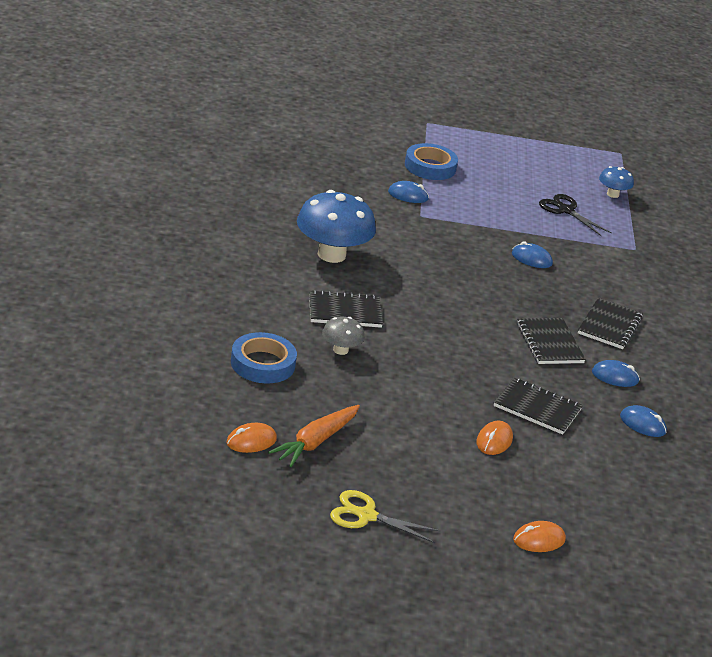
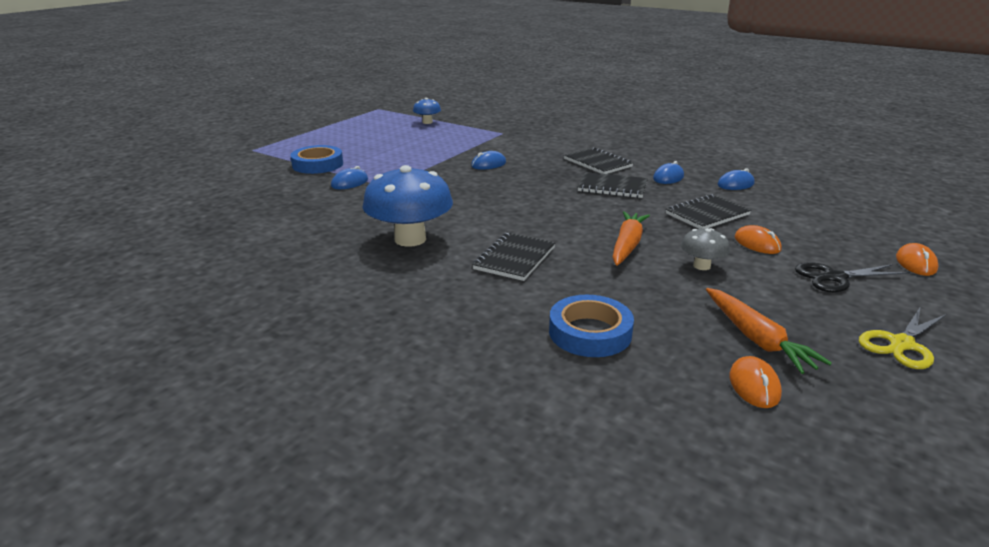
camera: 55 degrees left, 5 degrees down
grey mushroom [322,317,365,355] -> grey mushroom moved to [681,228,730,270]
black scissors [539,194,612,236] -> black scissors moved to [795,262,908,292]
none -> orange carrot [613,211,650,266]

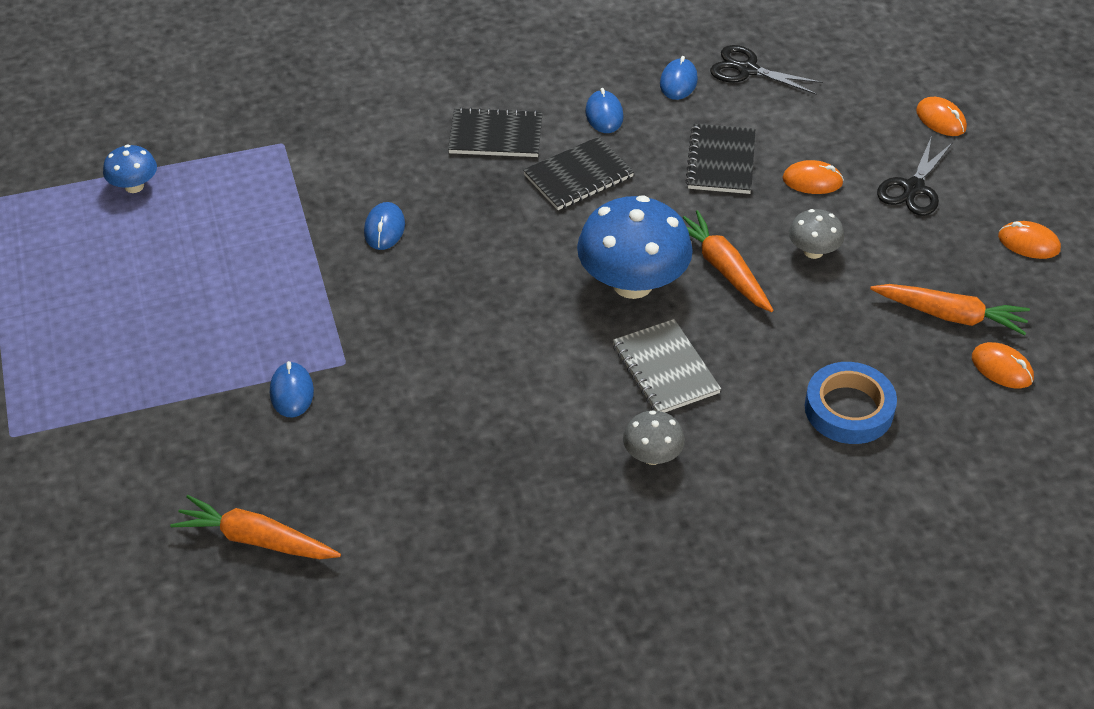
camera: 50 degrees left, 20 degrees up
blue tape [290,145,343,174] -> none
blue mushroom [362,165,453,247] -> blue mushroom moved to [577,195,693,299]
black notebook [472,232,556,281] -> grey notebook [613,319,721,412]
yellow scissors [859,306,946,369] -> orange mouse [998,221,1061,259]
none -> orange carrot [170,495,341,559]
none -> grey mushroom [623,410,685,465]
none -> black scissors [710,45,823,94]

